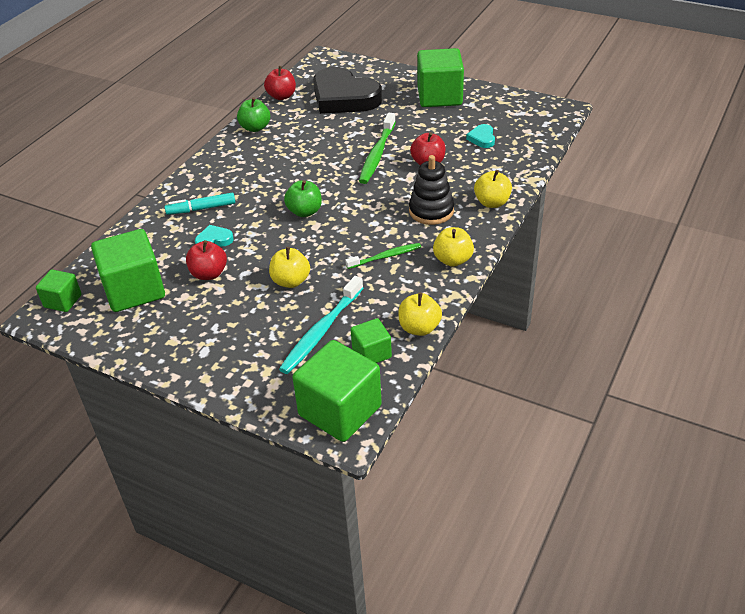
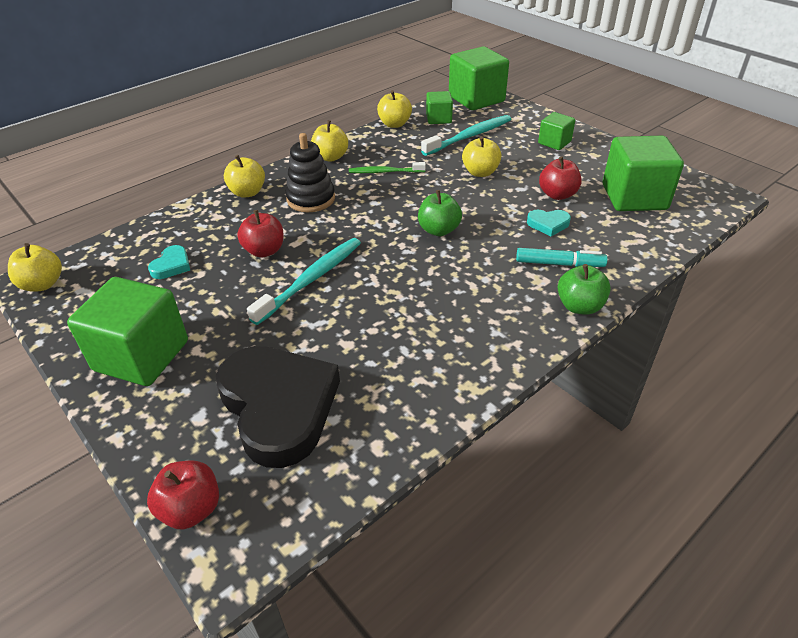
camera: 160 degrees left, 0 degrees up
green cube [36,269,82,312] -> green cube moved to [538,112,575,150]
green apple [237,97,270,132] -> green apple moved to [558,264,611,315]
red apple [264,66,296,100] -> red apple moved to [147,461,219,530]
green toothbrush [359,113,396,184] -> turquoise toothbrush [247,238,361,325]
none -> yellow apple [8,243,62,292]

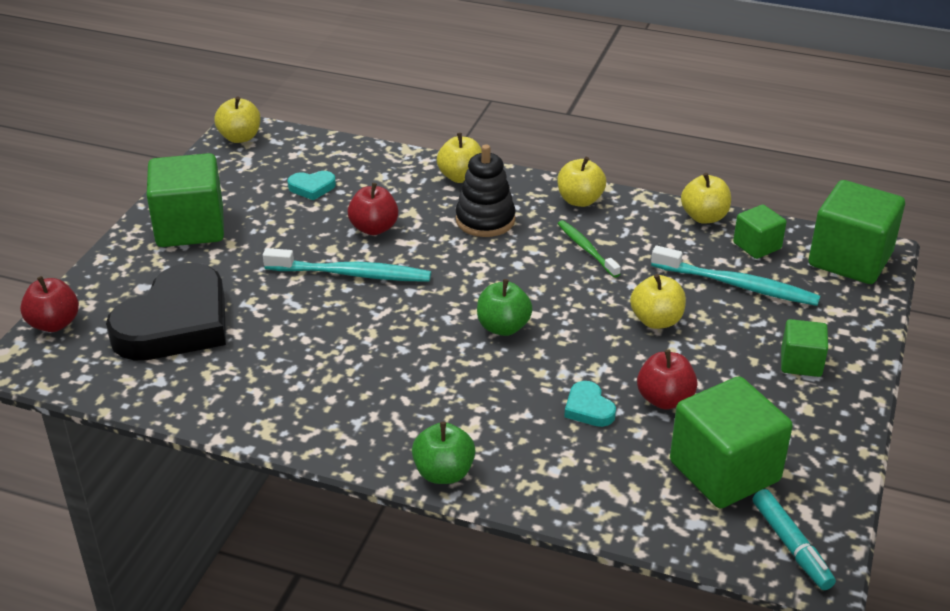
camera: 60 degrees right, 5 degrees down
turquoise marker [516,248,608,267] -> turquoise marker moved to [753,489,836,590]

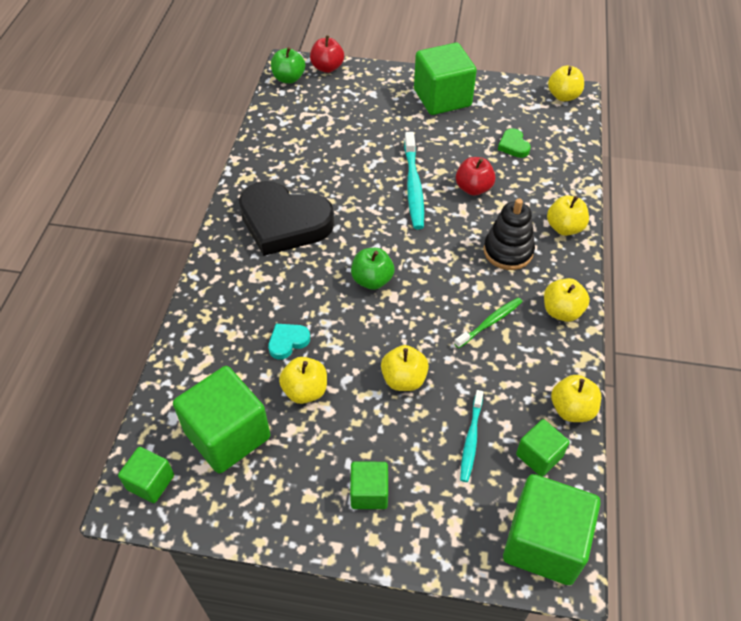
camera: 80 degrees right, 15 degrees up
black heart [106,263,226,360] -> black heart moved to [239,181,334,256]
turquoise heart [288,171,336,201] -> green heart [498,128,531,158]
green apple [412,422,475,484] -> green apple moved to [271,47,305,83]
red apple [637,350,698,409] -> yellow apple [279,357,327,404]
turquoise toothbrush [651,245,820,306] -> turquoise toothbrush [460,390,484,482], size x0.62
turquoise marker [753,489,836,590] -> green cube [118,447,174,503]

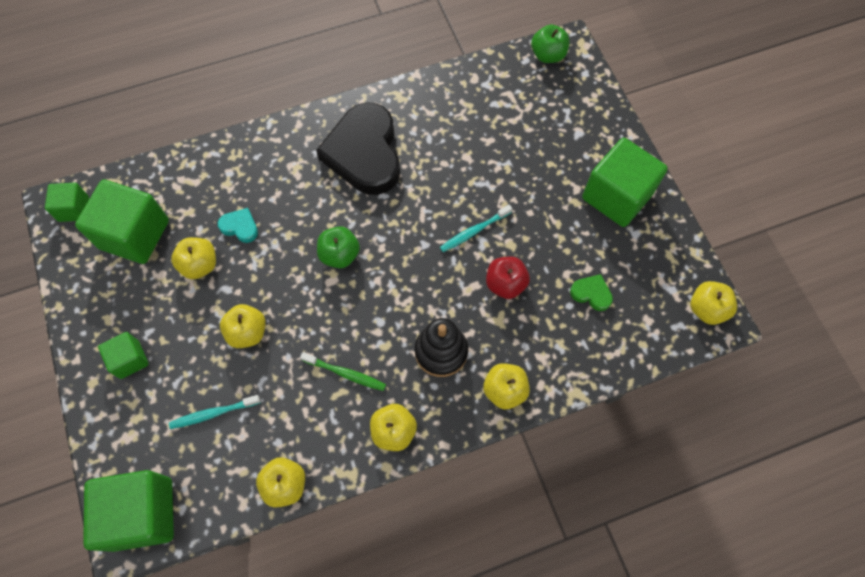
camera: 60 degrees right, 15 degrees up
red apple [310,35,344,73] -> none
turquoise toothbrush [404,132,424,229] -> turquoise toothbrush [440,205,512,252], size x0.62
green heart [498,128,531,158] -> green heart turned 75 degrees clockwise [570,274,613,311]
green cube [516,419,570,477] -> none

